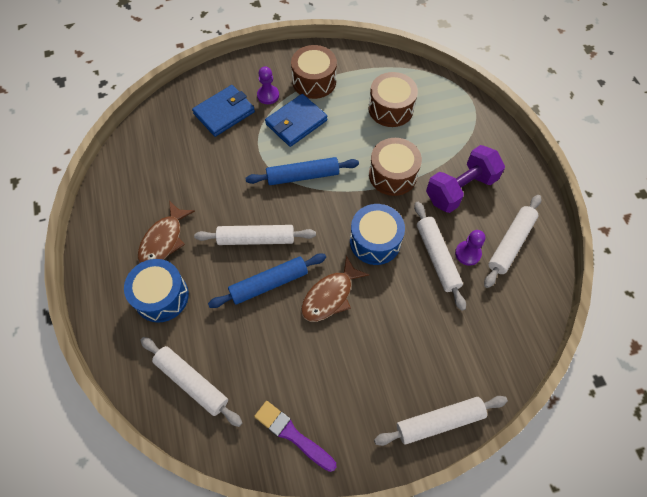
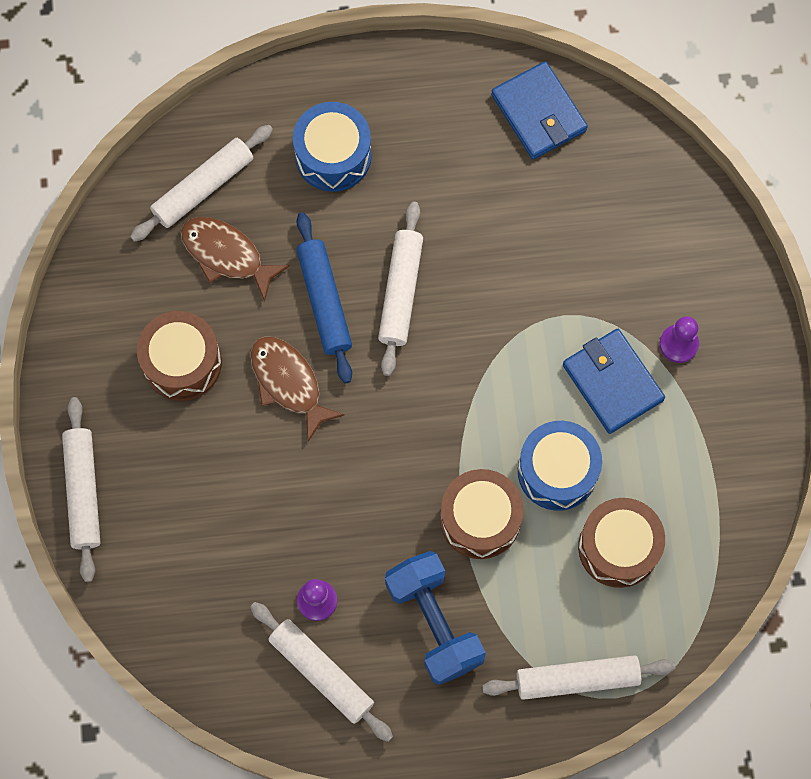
camera: 100 degrees right, 10 degrees up
brown fish [138,201,195,264] -> brown fish moved to [181,217,290,301]
blue wallet [192,85,255,137] -> blue wallet moved to [491,61,588,159]
blue rolling pin [246,157,359,185] -> none
purple brush [254,401,336,472] -> none
brown drum [291,45,337,99] -> brown drum moved to [137,311,222,401]
blue drum [350,204,405,265] -> blue drum moved to [518,421,602,511]
white rolling pin [414,202,466,311] -> white rolling pin moved to [482,655,676,700]
purple dumbbell [426,145,505,213] -> blue dumbbell [385,551,486,685]

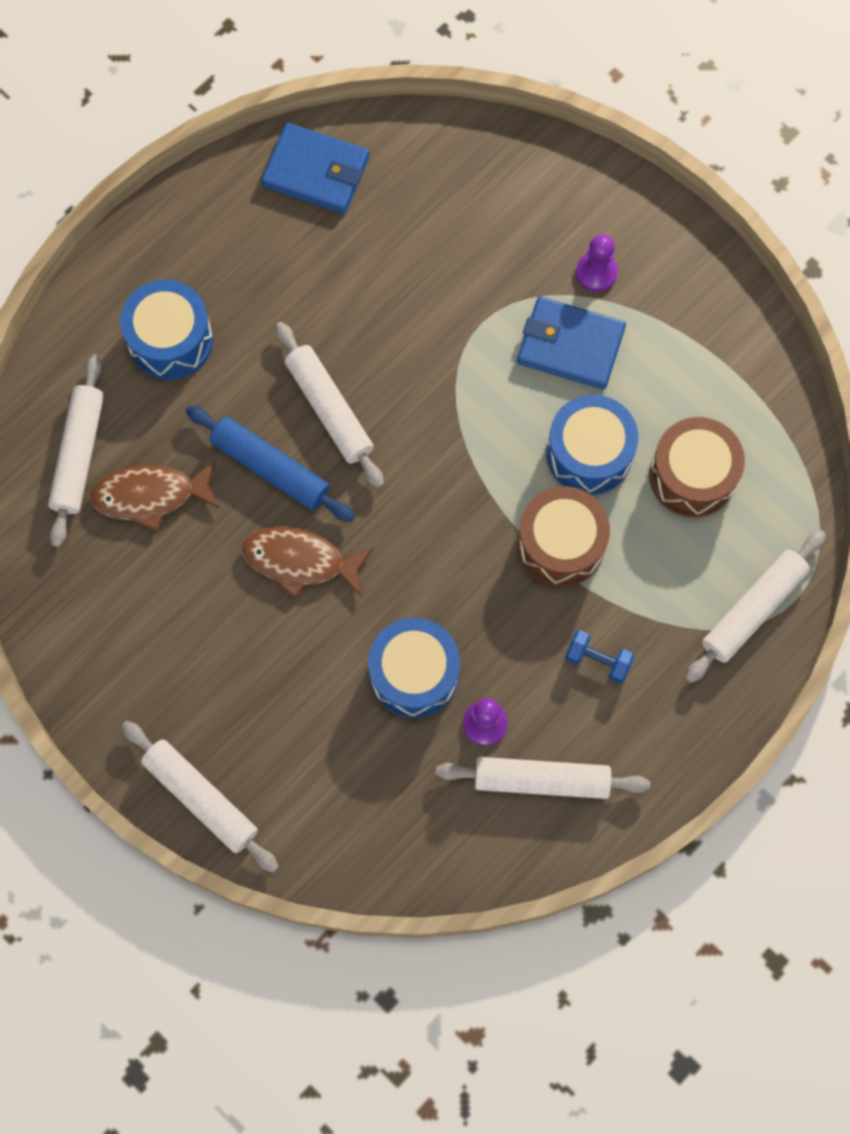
camera: 40 degrees left, 0 degrees up
brown drum [137,311,222,401] -> none
blue dumbbell [385,551,486,685] -> blue dumbbell [565,630,635,684], size x0.48
none -> blue drum [368,618,460,718]

